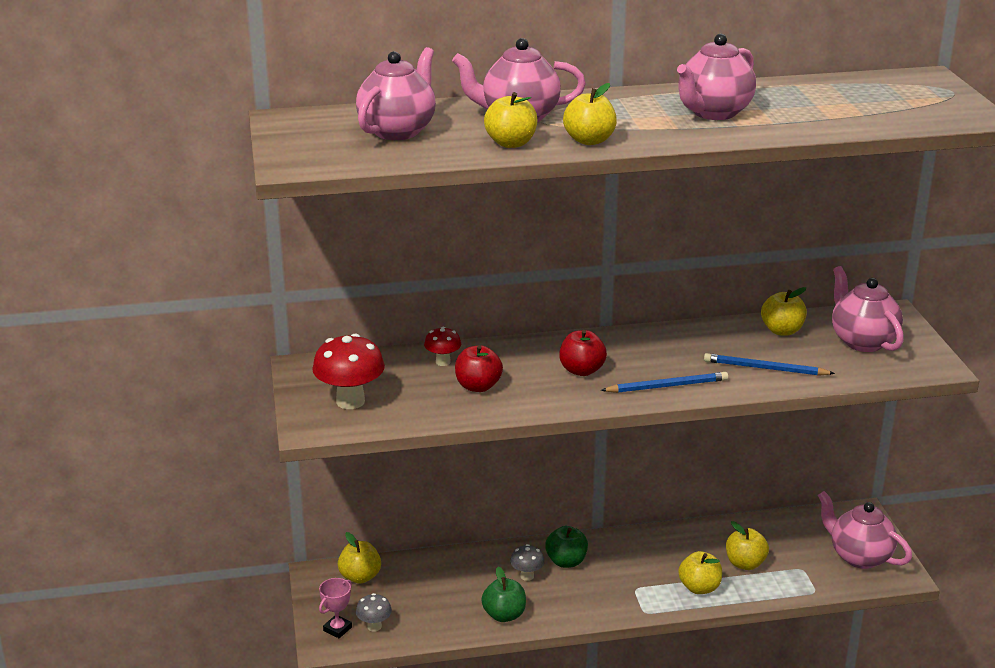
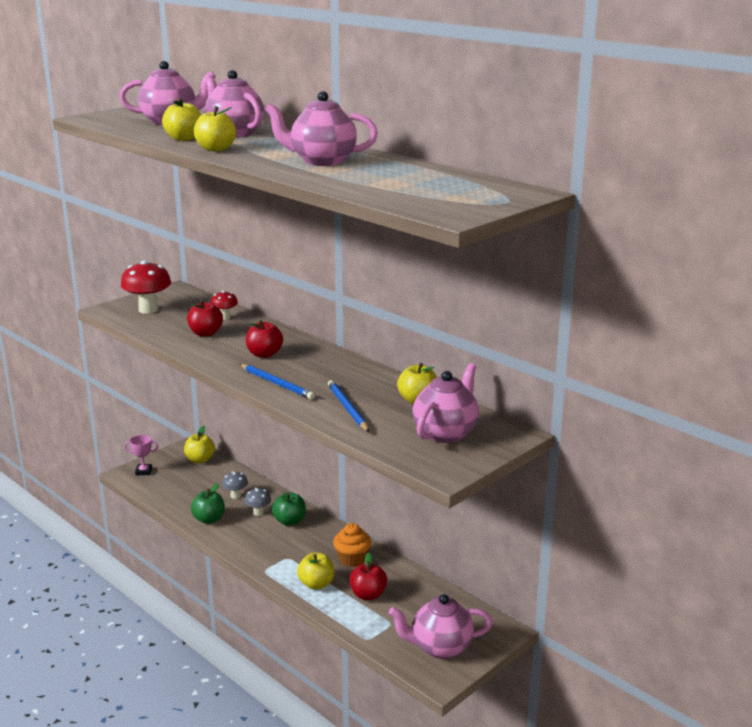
camera: 55 degrees right, 5 degrees down
grey mushroom [356,593,392,632] -> grey mushroom moved to [222,471,248,499]
yellow apple [726,521,769,570] -> red apple [349,553,387,600]
pink teapot [818,491,912,569] -> pink teapot turned 105 degrees counterclockwise [389,594,493,659]
none -> orange cupcake [333,523,371,567]

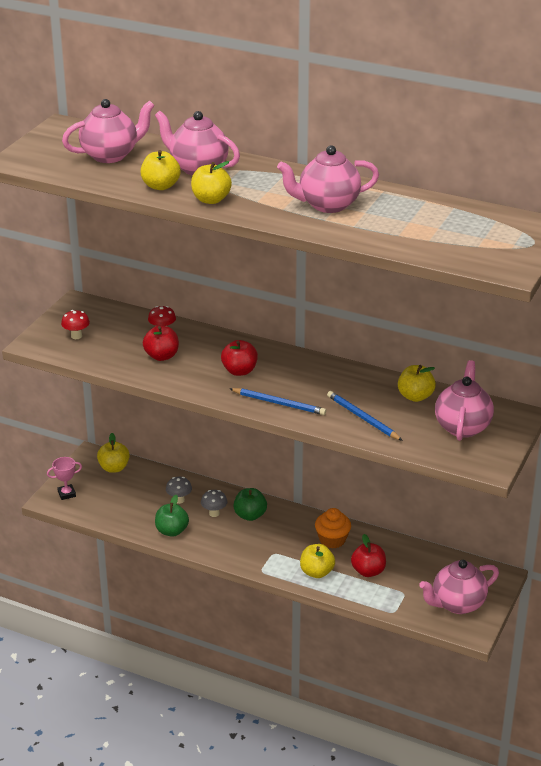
camera: 20 degrees left, 10 degrees up
red mushroom [121,260,171,314] -> red mushroom [61,310,90,339], size x0.54

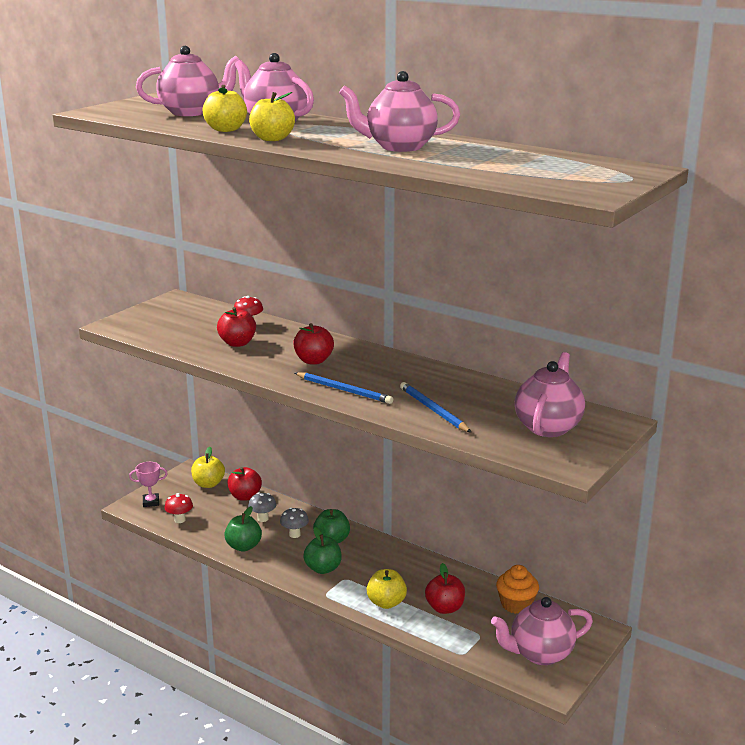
camera: 10 degrees right, 10 degrees down
red mushroom [61,310,90,339] -> red mushroom moved to [165,493,193,523]
orange cupcake [315,508,351,549] -> orange cupcake moved to [496,565,539,614]
yellow apple [398,365,436,402] -> none
none -> red apple [227,467,262,501]
none -> green apple [303,527,342,574]

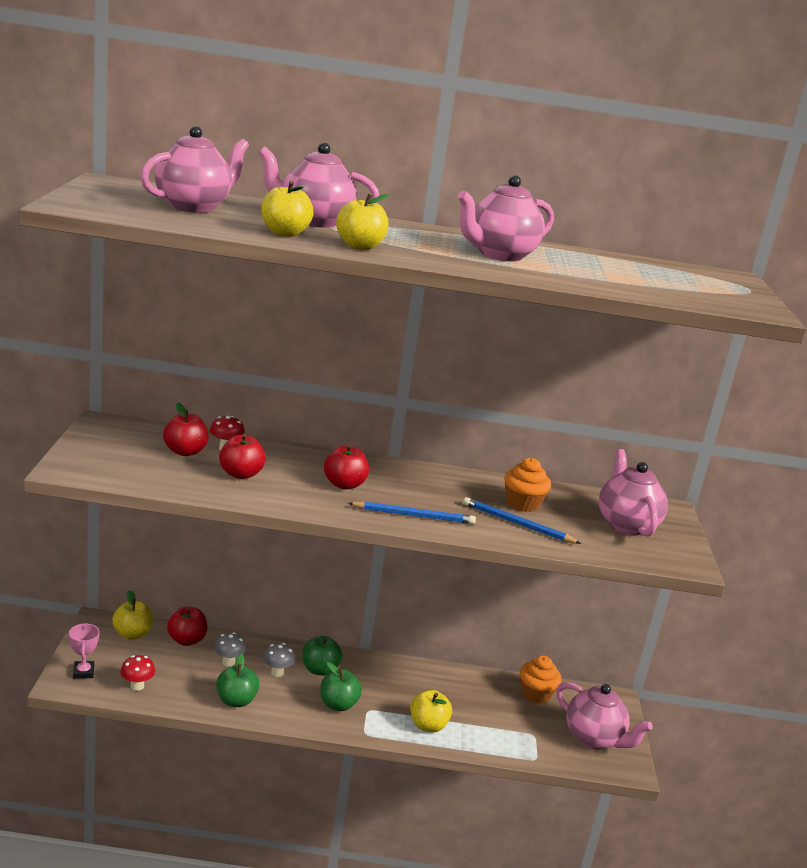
camera: 35 degrees left, 0 degrees up
pink trophy [129,462,168,507] -> pink trophy turned 60 degrees counterclockwise [69,623,100,679]
red apple [425,563,465,614] -> red apple moved to [163,402,209,456]
pink teapot [491,597,593,665] -> pink teapot turned 90 degrees counterclockwise [556,682,653,749]
none -> orange cupcake [504,458,551,512]

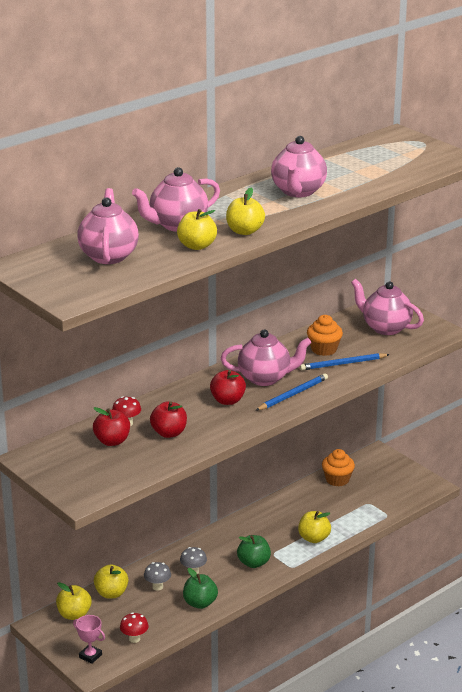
camera: 40 degrees left, 5 degrees up
red apple [167,607,207,646] -> yellow apple [94,564,128,599]
green apple [302,636,342,676] -> none
pink teapot [556,682,653,749] -> pink teapot moved to [221,330,311,386]

